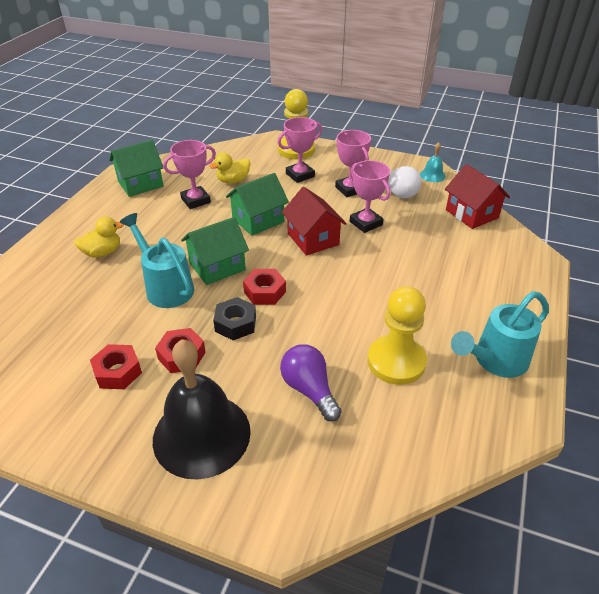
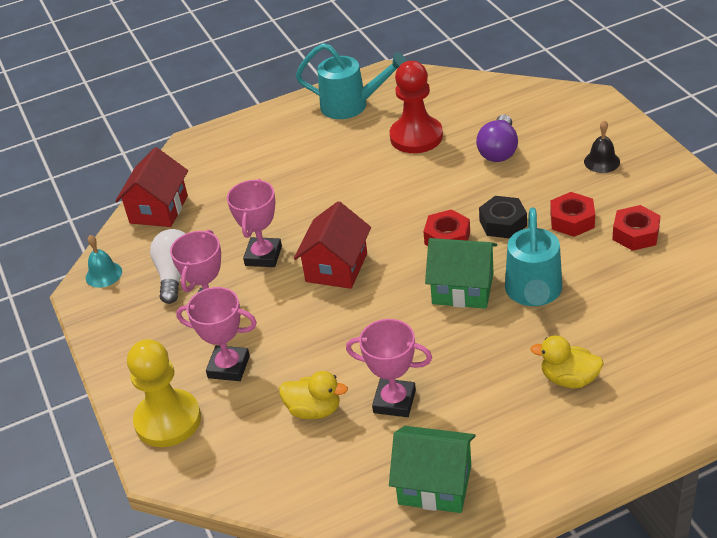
camera: 130 degrees left, 0 degrees up
black bell [153,339,251,480] -> black bell [584,120,620,173], size x0.43
green house [226,173,289,236] -> none
yellow pawn [368,286,427,385] -> red pawn [390,61,443,153]

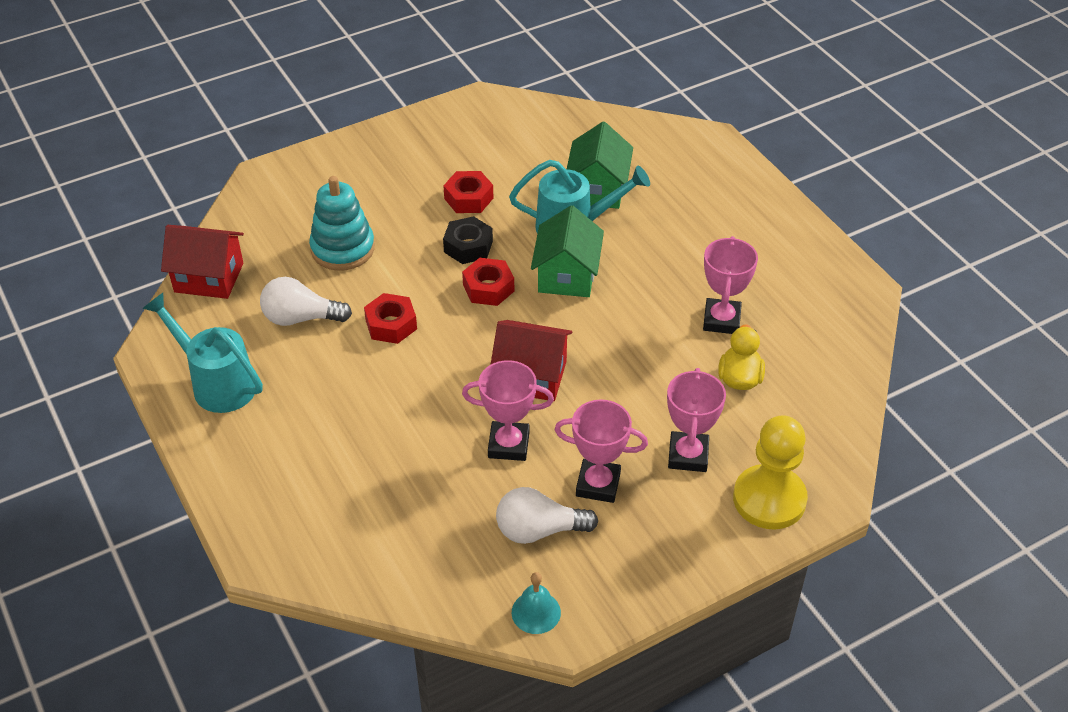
camera: 100 degrees left, 5 degrees up
red house [115,147,188,227] -> red house moved to [161,225,244,299]
turquoise watering can [296,43,407,119] -> turquoise watering can turned 60 degrees counterclockwise [142,293,263,413]
green house [389,426,476,513] -> green house moved to [567,122,633,209]
red pawn [390,61,443,153] -> white light bulb [260,277,352,326]
purple light bulb [476,115,518,162] -> turquoise stacking toy [309,176,375,271]
yellow duck [530,335,604,388] -> none
black bell [584,120,620,173] -> none
red nut [612,205,661,251] -> red nut moved to [364,293,417,344]

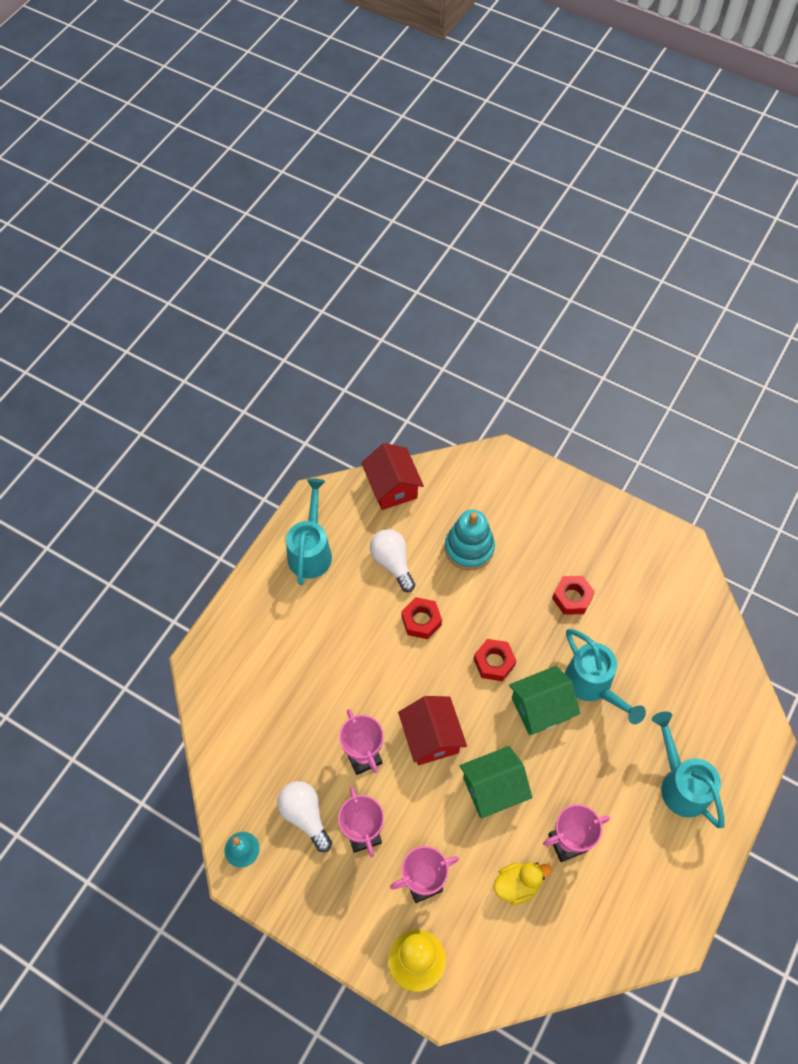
camera: 60 degrees right, 15 degrees up
black nut [443,216,493,264] -> none
green house [567,122,633,209] -> green house moved to [460,746,532,818]
none -> turquoise watering can [652,711,725,828]

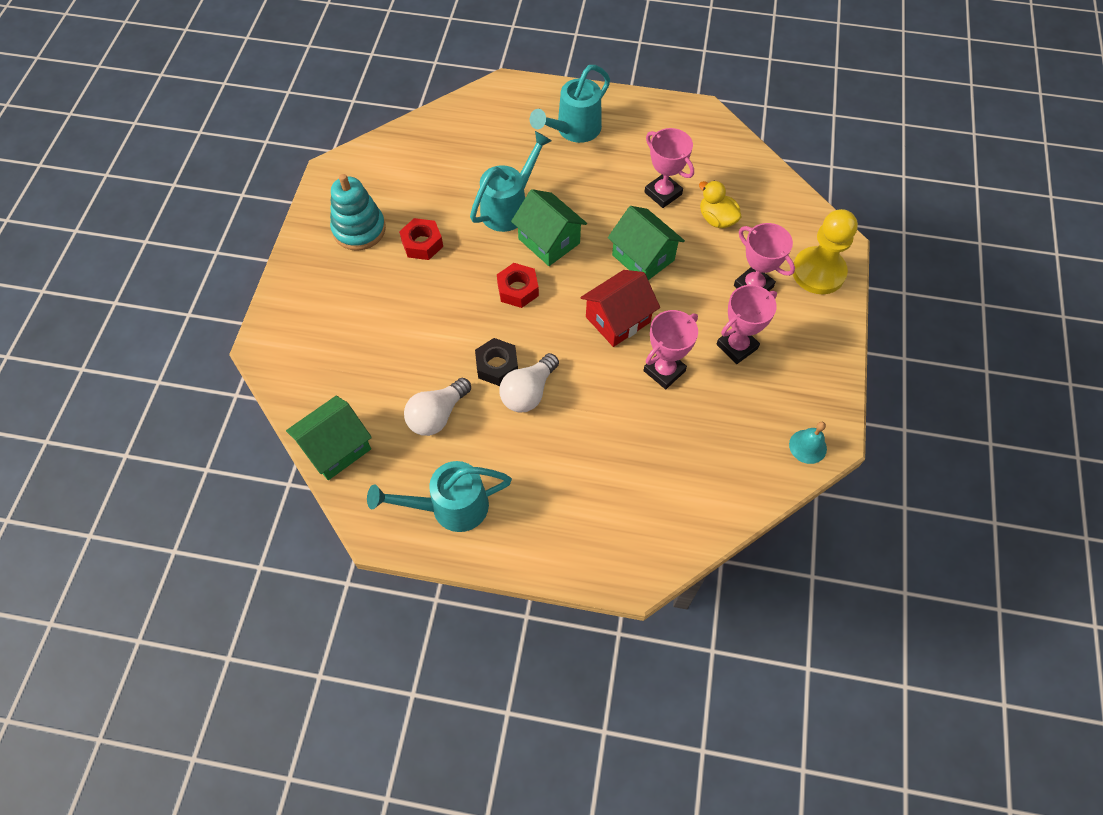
camera: 110 degrees left, 0 degrees up
white light bulb [277,781,332,852] -> white light bulb moved to [499,353,559,413]
red house [361,443,424,510] -> green house [286,396,372,480]
red nut [401,597,442,639] -> black nut [475,338,518,386]
turquoise stacking toy [445,510,495,570] -> turquoise stacking toy moved to [330,174,386,251]

